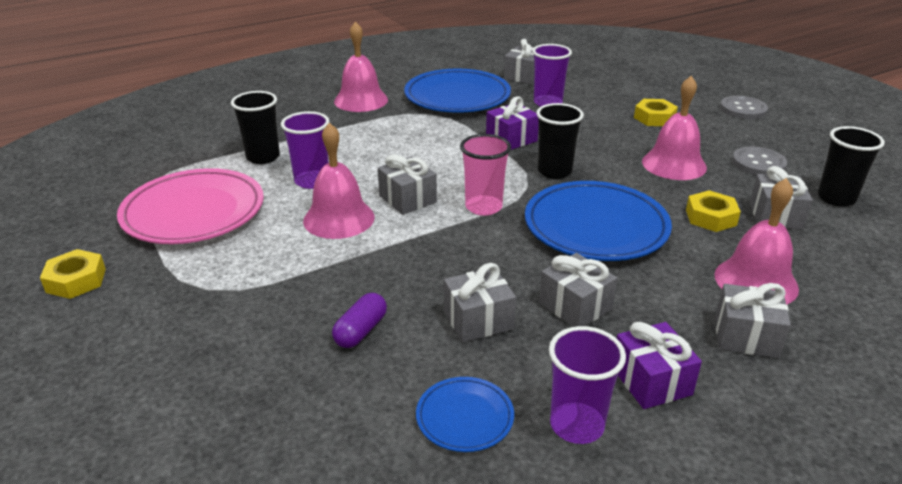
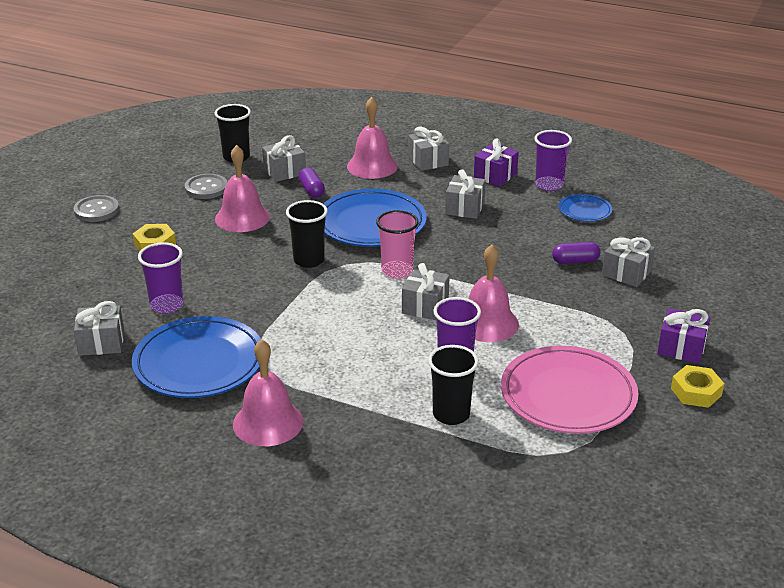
camera: 125 degrees left, 0 degrees up
grey gift [444,263,516,342] -> grey gift moved to [602,236,655,287]
purple gift [486,96,539,150] -> purple gift moved to [657,308,710,363]
yellow nut [686,190,741,232] -> purple capsule [298,168,325,198]

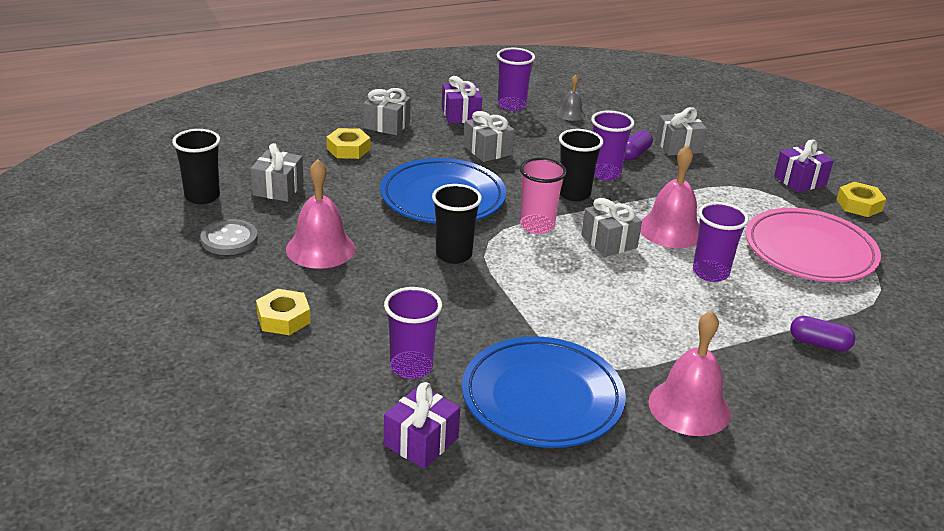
camera: 50 degrees left, 0 degrees up
grey button [74,195,119,222] -> none
grey gift [74,301,124,356] -> purple gift [384,382,460,469]
purple capsule [298,168,325,198] -> purple capsule moved to [790,316,855,351]
pink bell [347,97,398,179] -> yellow nut [326,128,370,159]
black cup [428,345,479,425] -> black cup moved to [559,129,603,201]
blue plate [559,194,612,222] -> grey bell [557,75,585,121]
none -> purple cup [591,110,635,181]

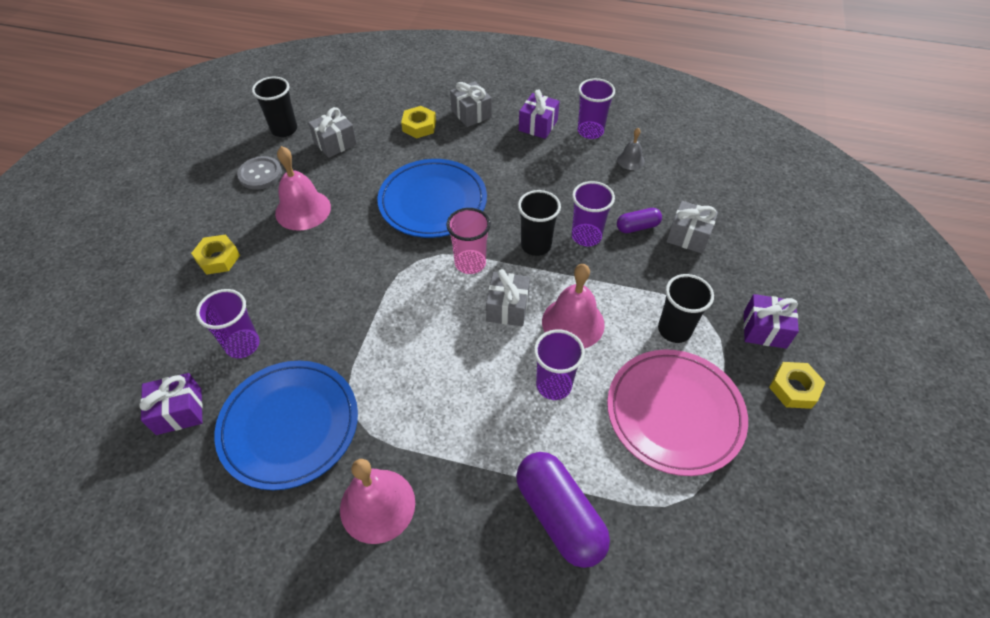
camera: 40 degrees right, 20 degrees up
black cup [432,184,482,264] -> black cup moved to [658,274,714,343]
grey gift [464,111,515,162] -> none
purple capsule [790,316,855,351] -> purple capsule [516,452,610,568], size x1.91

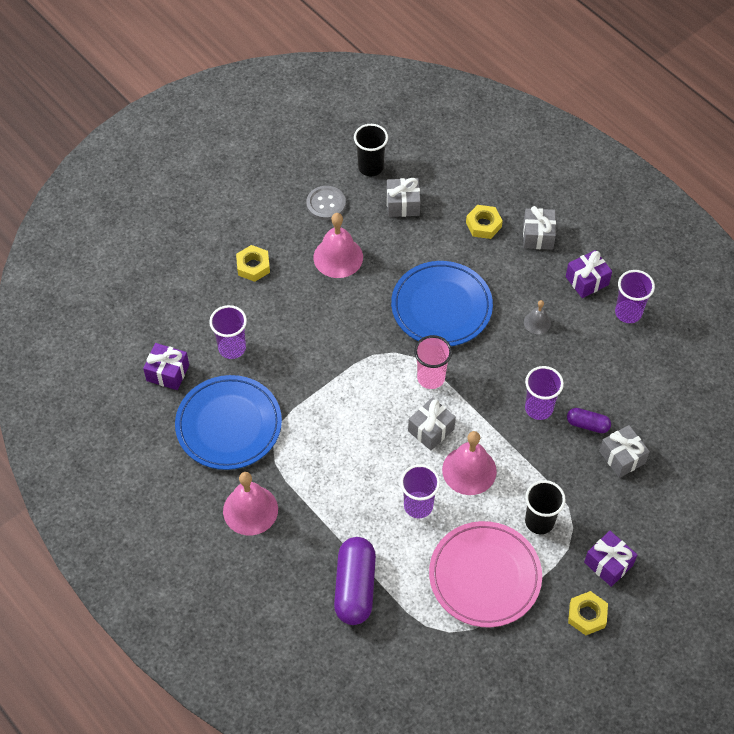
camera: 35 degrees right, 5 degrees up
black cup [518,190,561,256] -> none
grey bell [617,128,645,170] -> grey bell moved to [524,300,551,334]

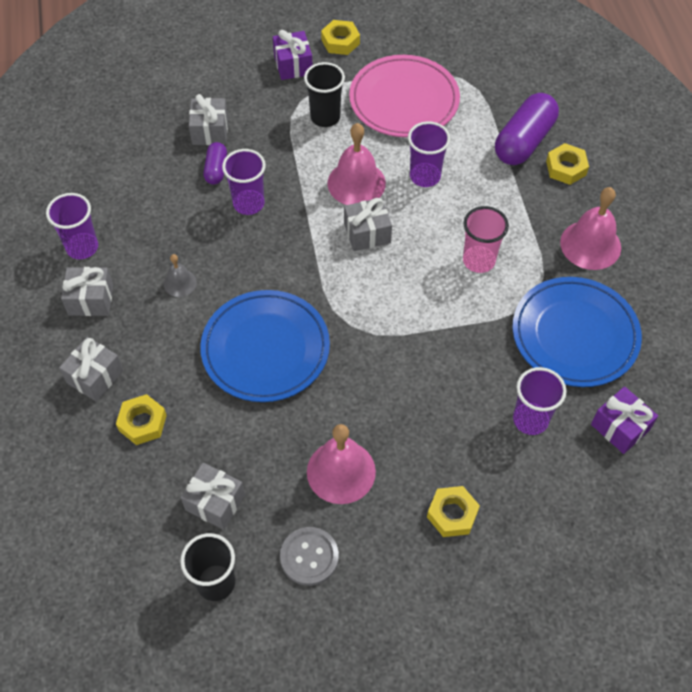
camera: 150 degrees left, 0 degrees up
pink cup [414,335,452,389] -> pink cup moved to [463,206,509,273]
purple gift [566,250,612,298] -> grey gift [61,267,113,316]
purple capsule [567,408,611,433] -> purple capsule turned 45 degrees clockwise [204,142,227,185]
none -> yellow nut [546,143,589,185]

